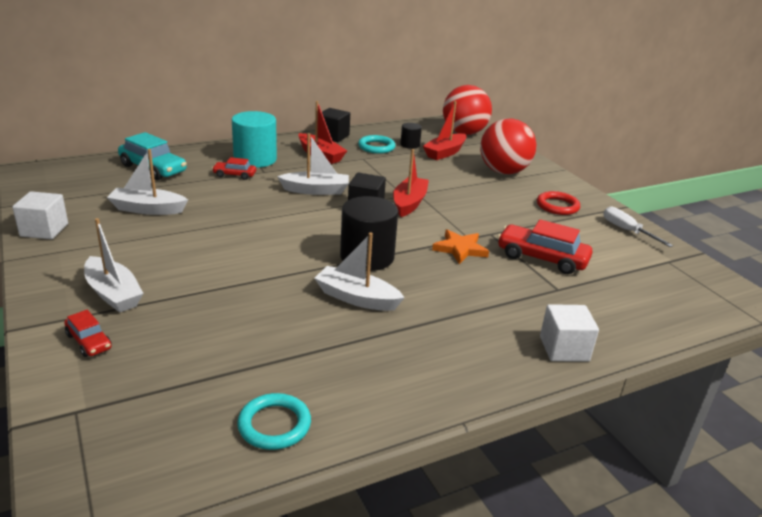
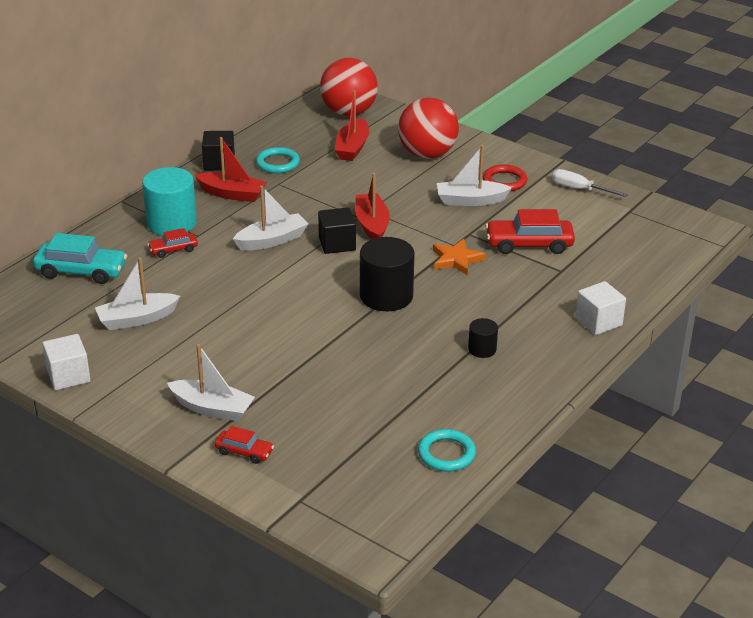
camera: 25 degrees left, 5 degrees up
white boat [314,232,405,311] -> white boat moved to [437,145,512,206]
black cylinder [400,123,422,149] -> black cylinder moved to [468,318,498,358]

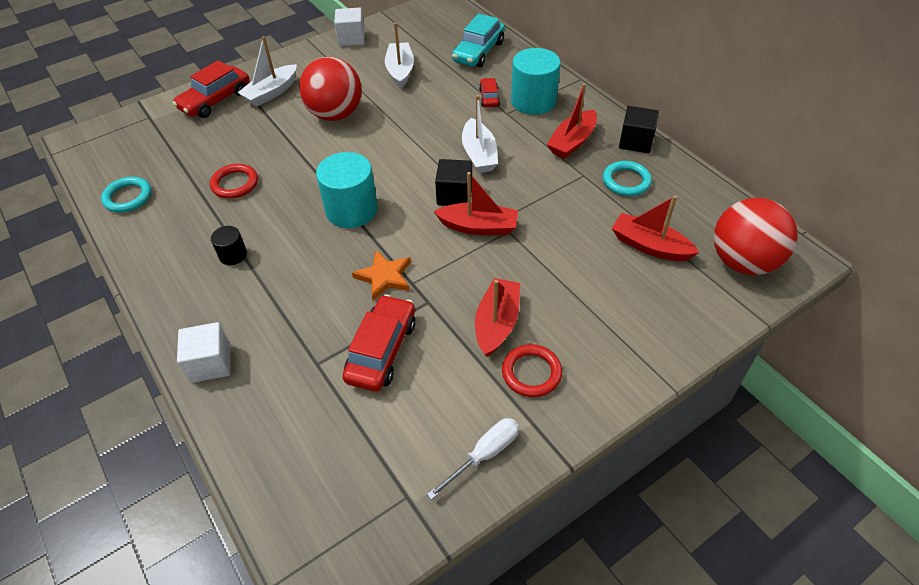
camera: 110 degrees right, 15 degrees up
red car [215,426,274,464] -> red car [173,60,250,118], size x1.83
black cylinder [360,237,415,311] -> turquoise cylinder [316,152,378,228]
red ball [398,98,459,159] -> red ball moved to [299,57,362,121]
white boat [437,145,512,206] -> red boat [475,278,520,357]
none -> red ring [210,164,258,199]

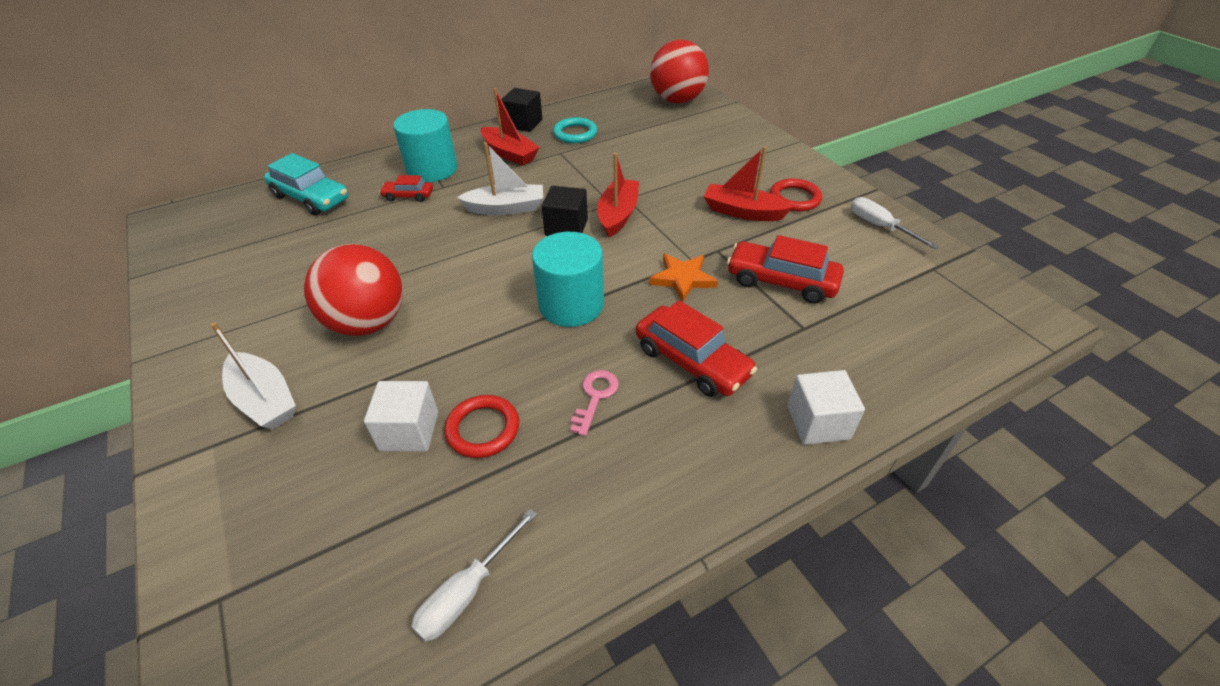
camera: 85 degrees left, 5 degrees down
turquoise ring [101,177,151,213] -> white screwdriver [411,509,537,642]
red car [173,60,250,118] -> red car moved to [636,300,757,397]
black cylinder [211,226,247,265] -> none
white cube [334,8,365,46] -> white cube moved to [364,381,438,452]
white boat [385,22,414,89] -> none
red boat [612,195,699,261] -> none
none -> pink key [570,370,619,436]

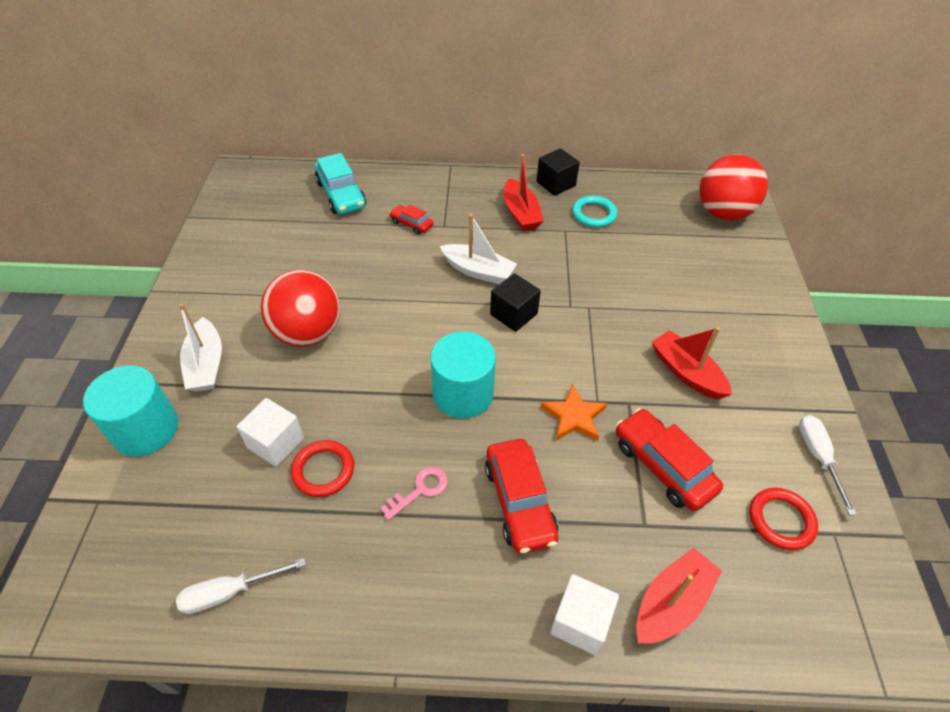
camera: 30 degrees right, 5 degrees up
turquoise cylinder [393,109,458,182] -> turquoise cylinder moved to [83,365,178,456]
red boat [597,153,639,237] -> red boat moved to [636,547,722,644]
red ring [770,178,822,212] -> red ring moved to [749,488,818,550]

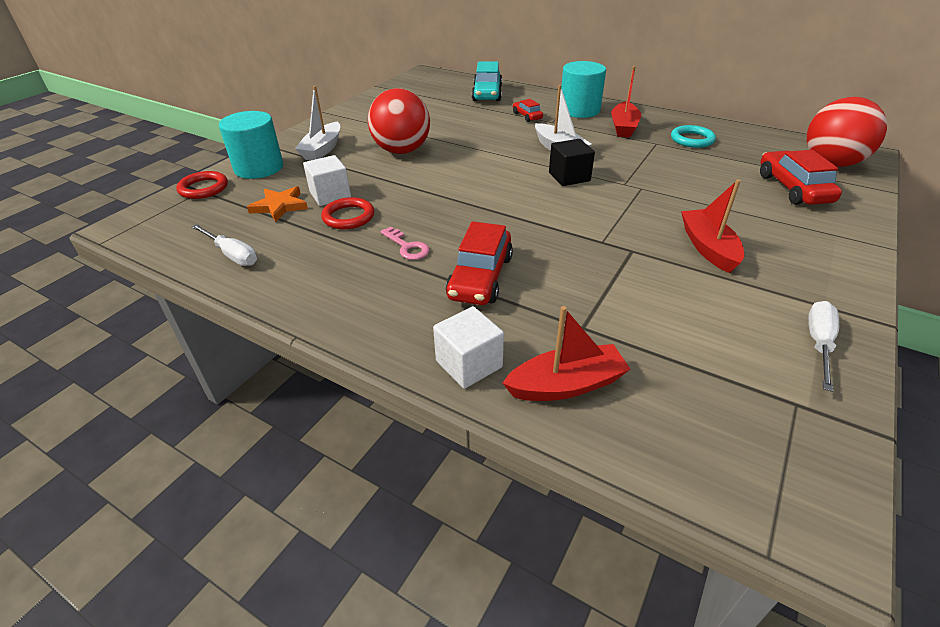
camera: 30 degrees right, 10 degrees down
white screwdriver [176,558,306,614] -> white screwdriver turned 150 degrees counterclockwise [192,224,257,266]
pink key [380,467,448,520] -> pink key turned 60 degrees clockwise [380,227,430,260]
turquoise cylinder [430,332,496,419] -> turquoise cylinder moved to [561,61,606,118]
black cube [537,148,580,196] -> none
orange star [541,384,607,441] -> orange star moved to [247,186,308,222]
red car [616,408,723,511] -> red car moved to [760,150,842,205]
red ring [749,488,818,550] -> red ring moved to [176,171,228,199]

